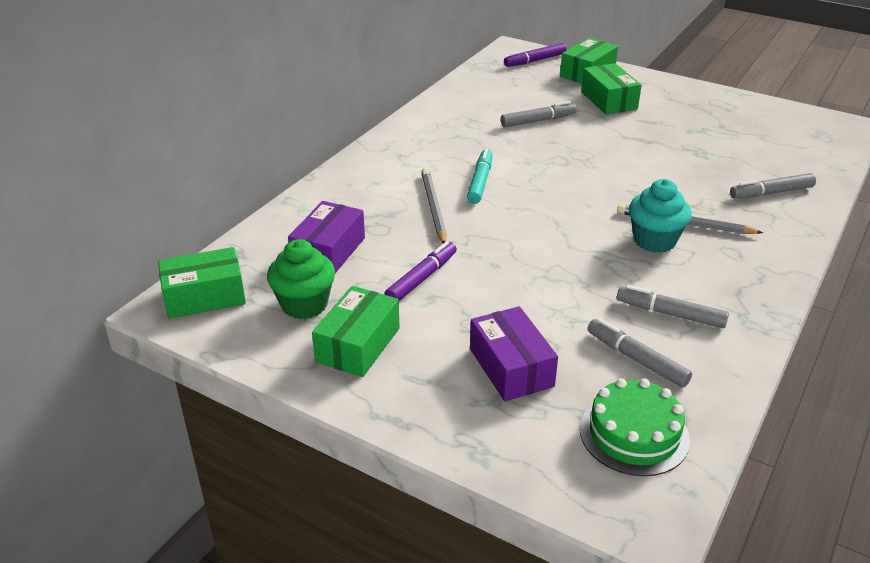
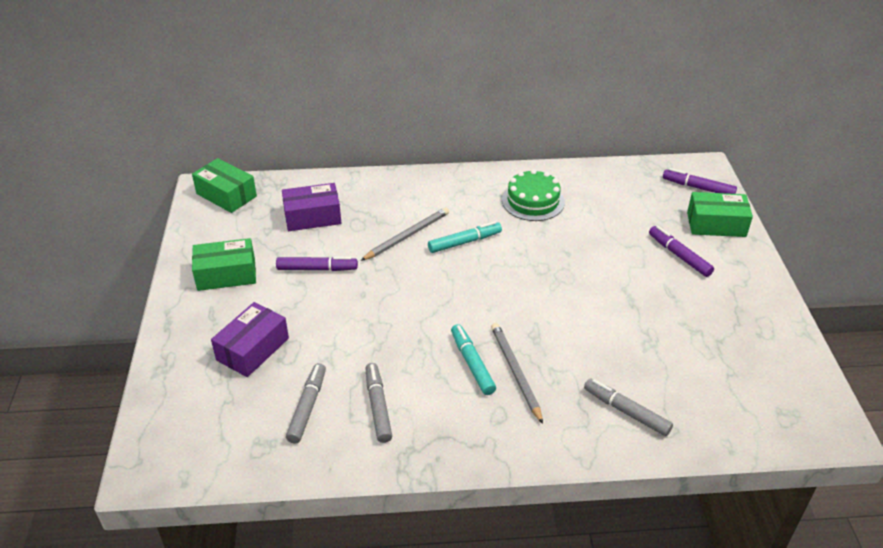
camera: 55 degrees right, 5 degrees up
green cupcake [267,239,335,319] -> none
grey marker [501,101,576,127] -> none
green cake [580,378,690,476] -> green cake moved to [502,169,565,221]
green box [581,63,642,114] -> purple marker [649,226,714,277]
turquoise cupcake [629,179,692,253] -> turquoise marker [451,324,496,395]

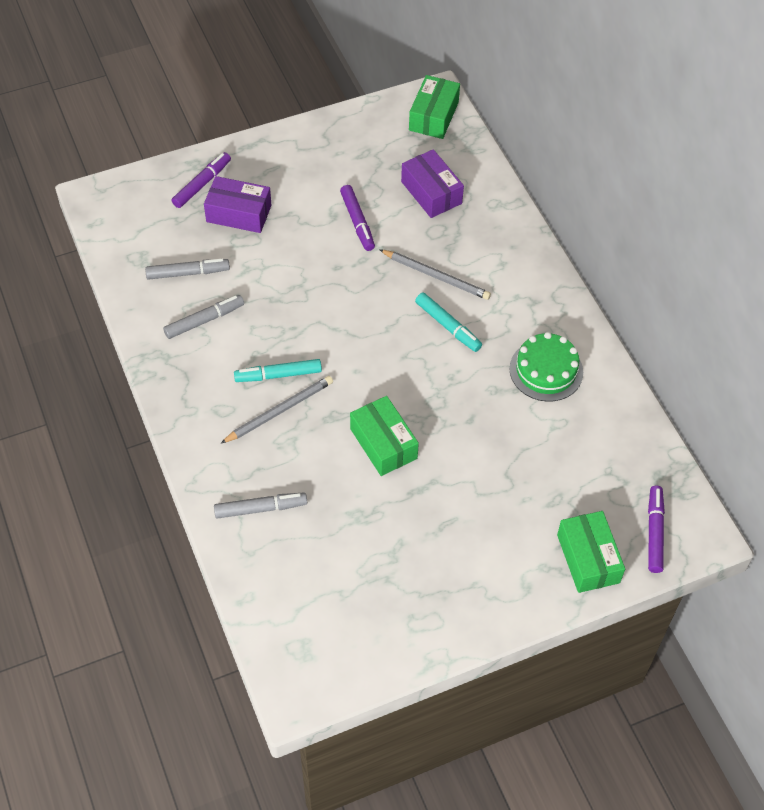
camera: 70 degrees right, 15 degrees up
green box [192,238,256,291] -> green box moved to [350,396,419,476]
turquoise marker [451,324,496,395] -> turquoise marker turned 150 degrees counterclockwise [234,359,322,382]
grey marker [584,378,673,436] -> grey marker turned 60 degrees clockwise [214,493,307,519]
purple marker [649,226,714,277] -> purple marker moved to [171,152,231,208]

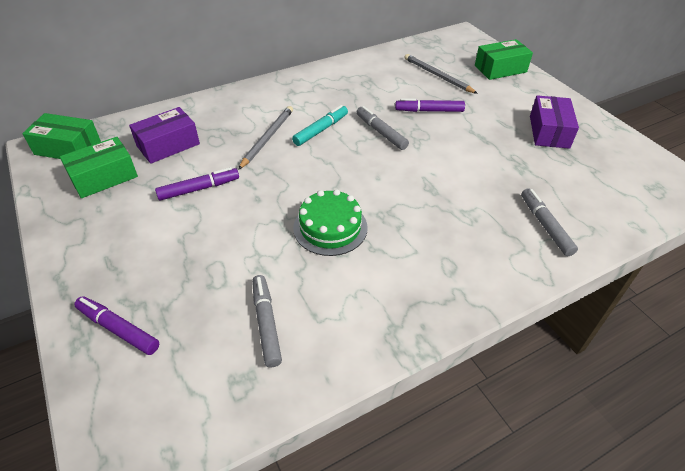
camera: 95 degrees left, 10 degrees down
grey marker [163,295,244,339] -> grey marker moved to [357,106,409,150]
purple box [204,176,272,233] -> purple box moved to [530,95,579,149]
grey pencil [220,376,333,444] -> grey pencil moved to [405,54,478,94]
turquoise marker [234,359,322,382] -> none
green box [350,396,419,476] -> green box moved to [60,137,138,198]
green cake [509,332,583,402] -> green cake moved to [293,189,368,256]
purple marker [648,486,665,573] -> purple marker moved to [395,98,465,112]

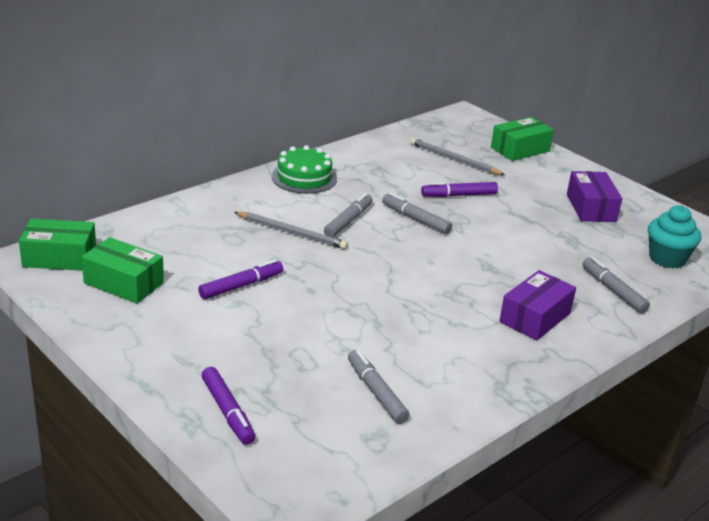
camera: 15 degrees left, 15 degrees down
green box [60,137,138,198] -> green box turned 75 degrees clockwise [81,237,164,303]
purple marker [74,296,159,355] -> purple marker turned 135 degrees counterclockwise [202,367,255,445]
purple box [129,107,200,164] -> purple box moved to [499,270,576,341]
grey pencil [238,106,293,170] -> grey pencil turned 105 degrees clockwise [234,212,348,249]
turquoise marker [292,105,348,146] -> grey marker [324,193,373,237]
green cake [293,189,368,256] -> green cake moved to [272,145,337,194]
none -> turquoise cupcake [648,205,701,268]

